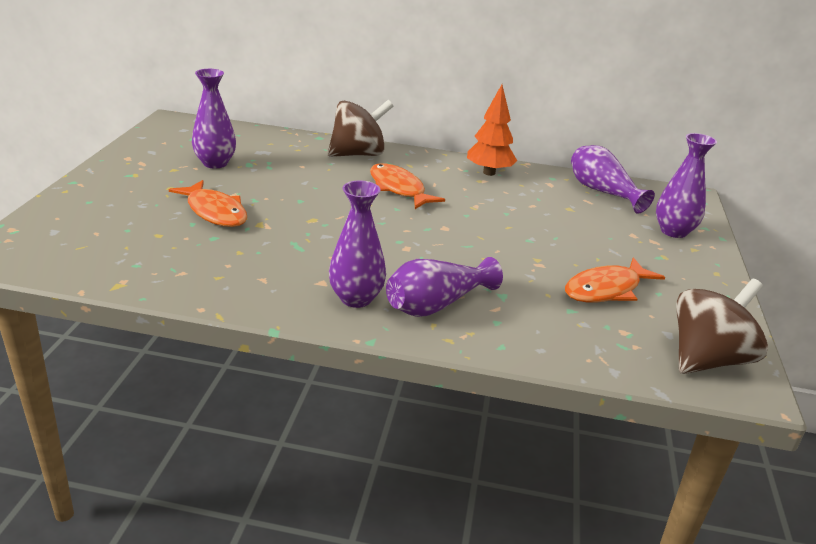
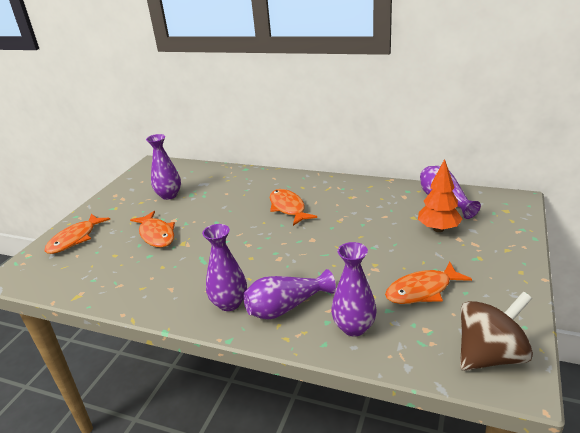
camera: 15 degrees right, 0 degrees up
brown spinning top [328,100,394,157] -> none
orange tree [467,84,517,176] -> orange tree moved to [418,159,463,232]
purple vase [656,133,717,238] -> purple vase moved to [331,242,377,337]
none -> orange fish [44,213,110,254]

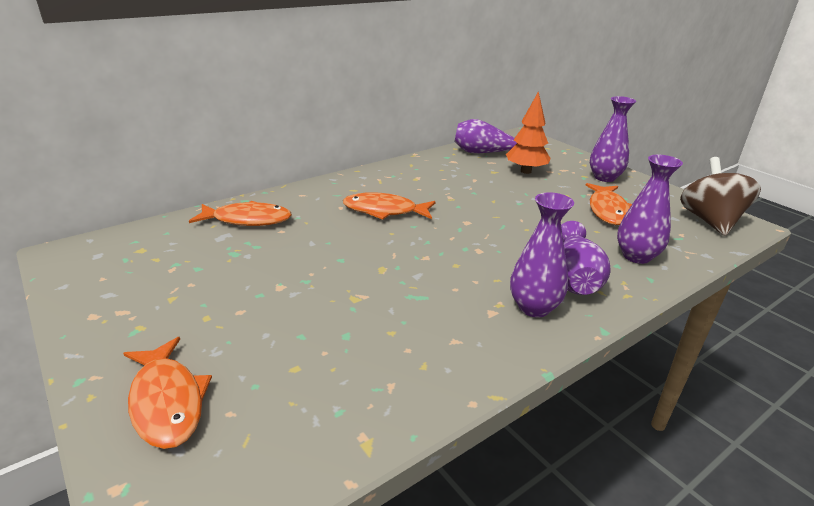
camera: 60 degrees left, 0 degrees up
orange fish [130,211,175,248] -> orange fish moved to [189,201,292,226]
purple vase [146,134,181,200] -> purple vase moved to [590,96,636,182]

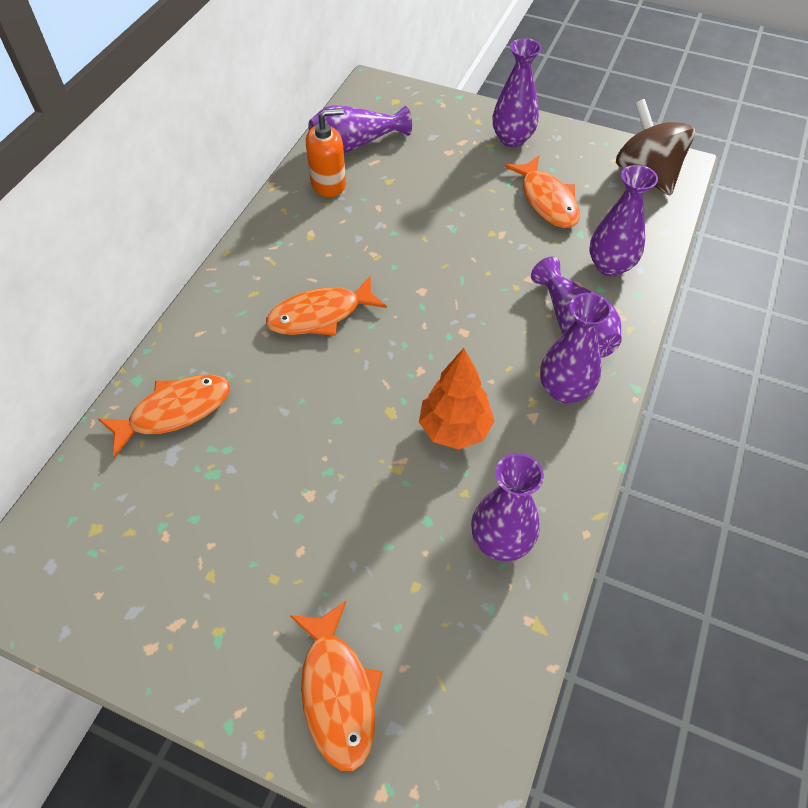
camera: 30 degrees left, 25 degrees up
orange fish [123,337,212,449] -> orange fish turned 45 degrees clockwise [290,601,383,771]
orange tree [506,91,551,174] -> orange tree moved to [419,348,495,449]
none -> orange soap dispenser [306,108,346,197]
none -> purple vase [471,453,544,561]

